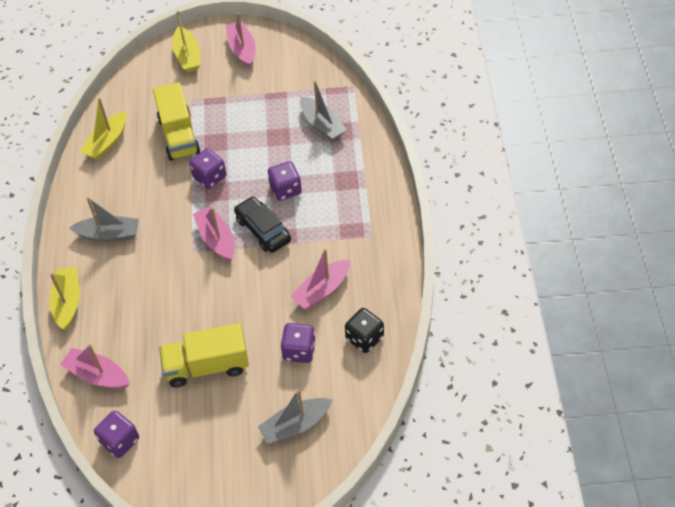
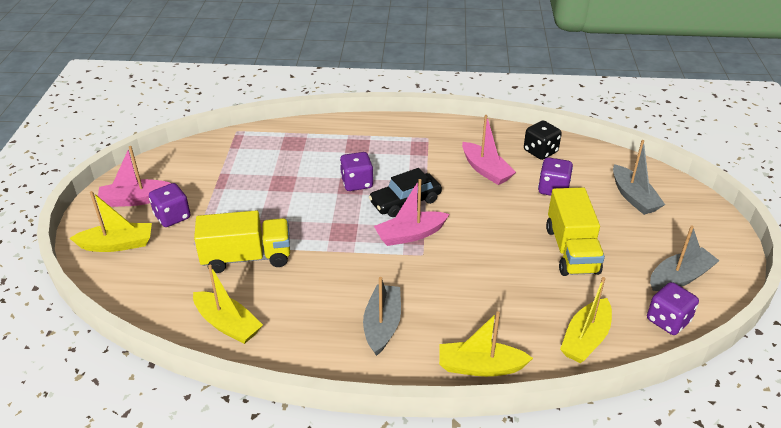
camera: 85 degrees left, 15 degrees down
pink boat [60,344,130,389] -> yellow boat [560,277,612,363]
purple dice [189,148,226,189] -> purple dice moved to [149,183,191,227]
grey boat [300,81,347,141] -> grey boat moved to [650,226,719,291]

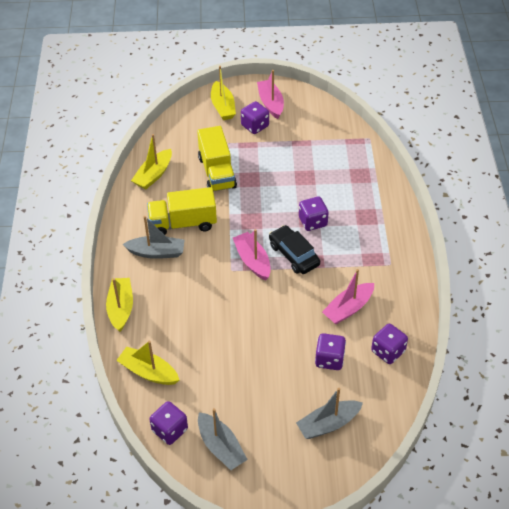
camera: 85 degrees right, 10 degrees up
black dice [524,121,562,160] -> purple dice [371,324,408,364]
yellow truck [546,187,605,276] -> yellow truck moved to [147,187,217,235]

